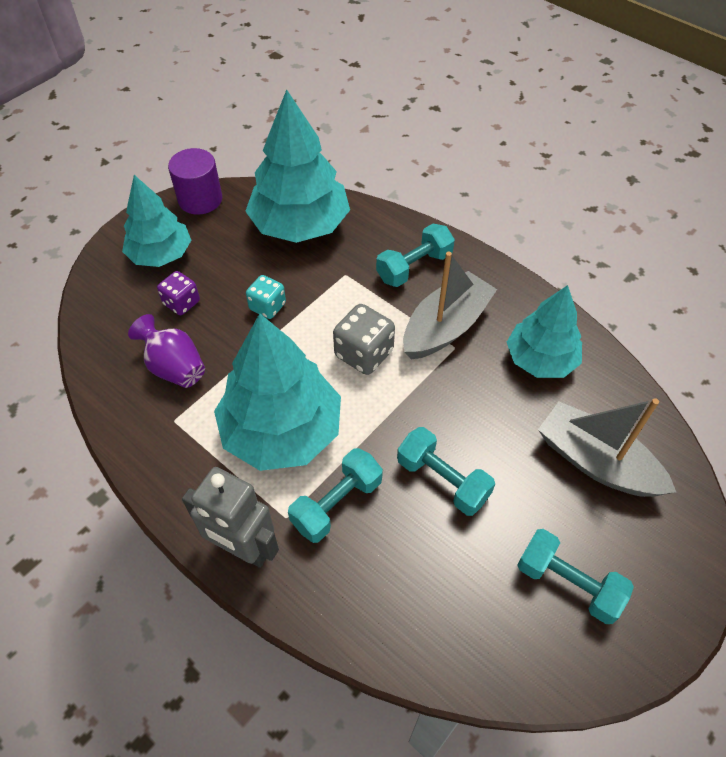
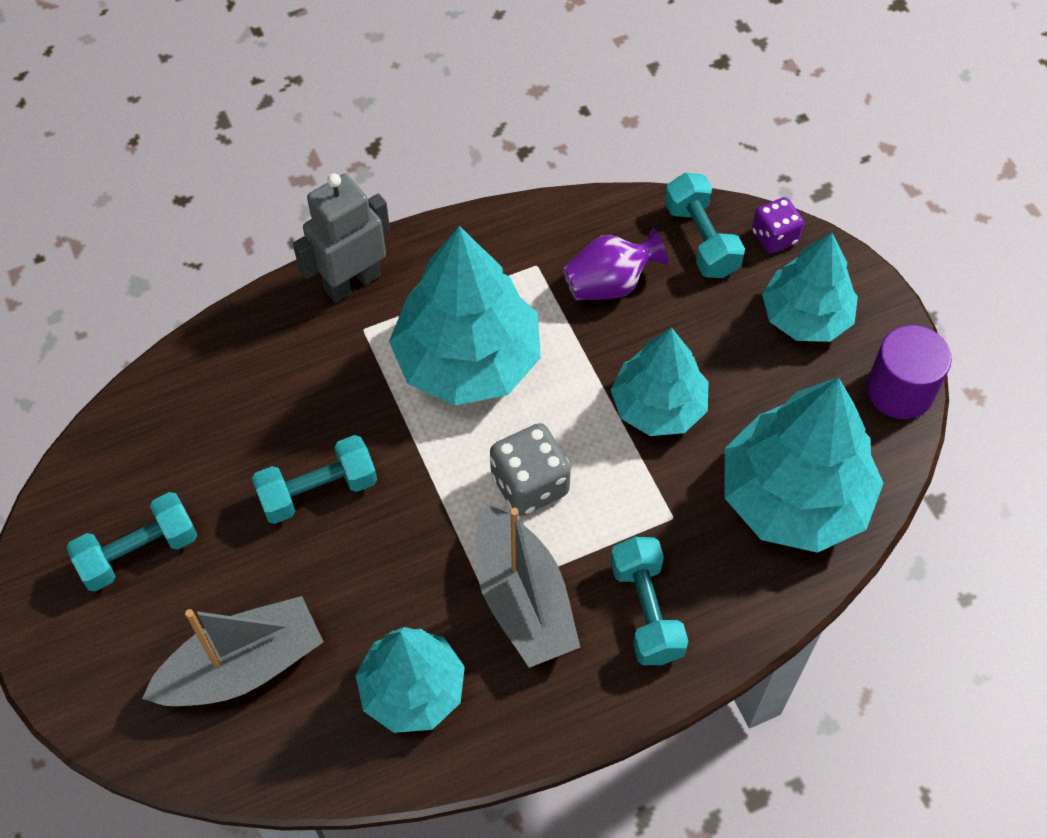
camera: 115 degrees right, 5 degrees up
purple dice [157,271,200,315] -> purple dice moved to [752,197,804,253]
turquoise dice [246,275,286,319] -> turquoise tree [610,327,709,436]
turquoise dumbbell [288,448,383,543] -> turquoise dumbbell moved to [665,173,745,278]

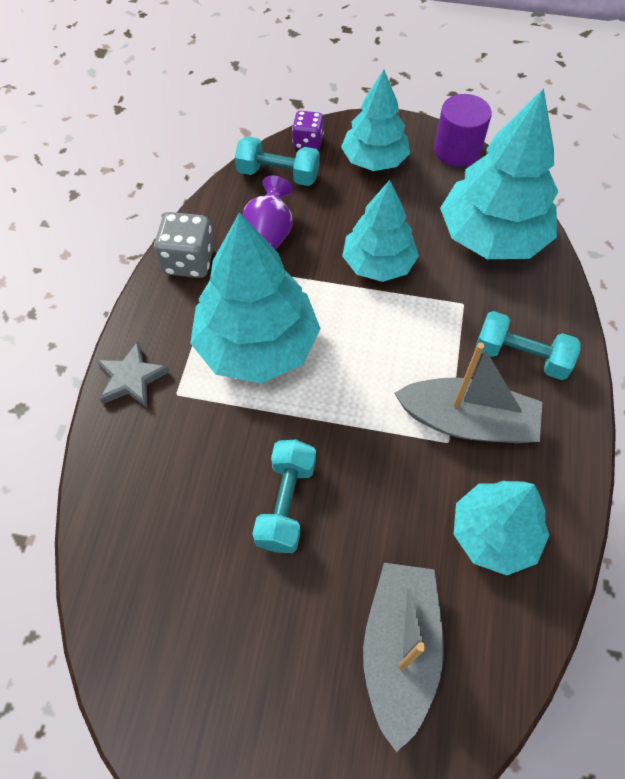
camera: 55 degrees left, 0 degrees up
turquoise dumbbell [66,492,197,592] -> none
grey robot [293,173,390,303] -> grey star [96,341,170,407]
grey dice [490,423,571,516] -> grey dice moved to [154,212,214,278]

